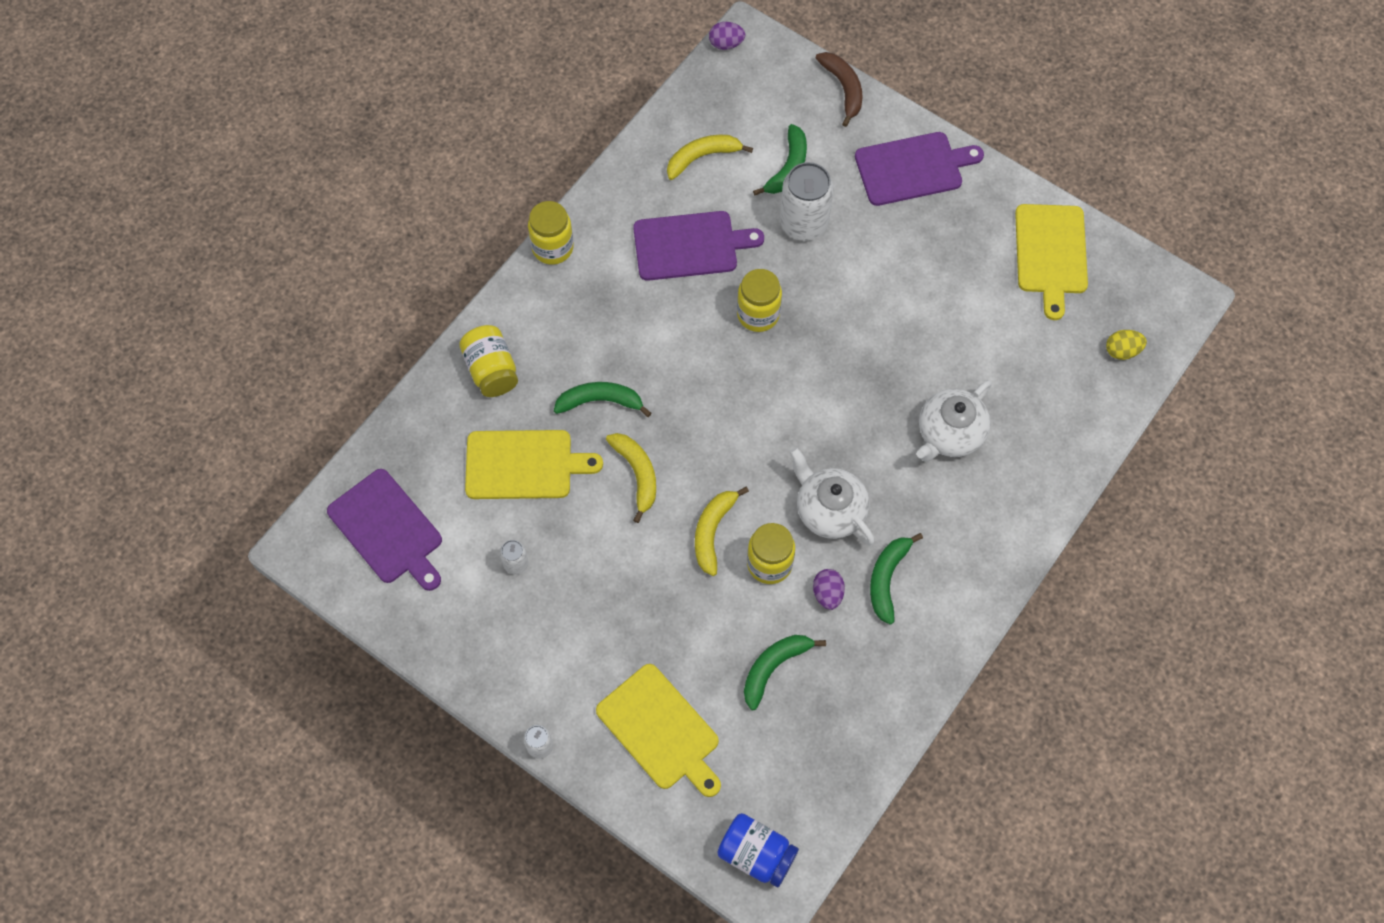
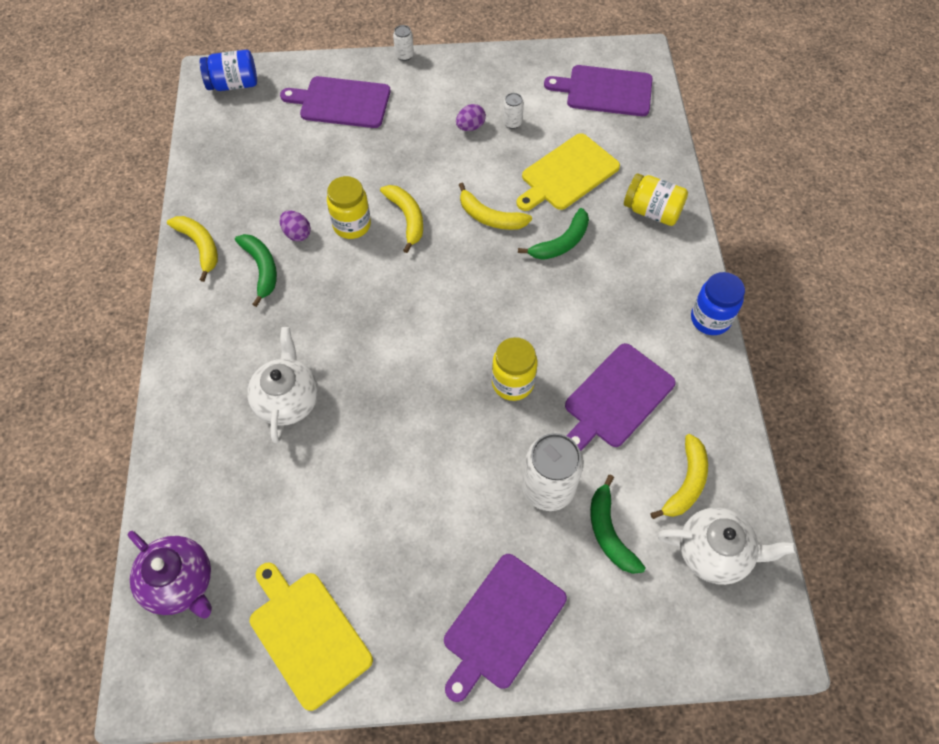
camera: 140 degrees right, 5 degrees down
yellow jar [528,201,574,265] -> blue jar [691,272,745,335]
yellow cutting board [596,664,721,797] -> purple cutting board [280,76,390,128]
purple egg [709,22,745,50] -> purple egg moved to [456,104,486,131]
green banana [744,635,826,710] -> none
white teapot [790,447,875,545] -> white teapot moved to [657,508,796,585]
brown banana [816,52,862,127] -> none
yellow egg [1106,330,1147,360] -> purple teapot [128,531,212,619]
none -> yellow banana [167,216,218,282]

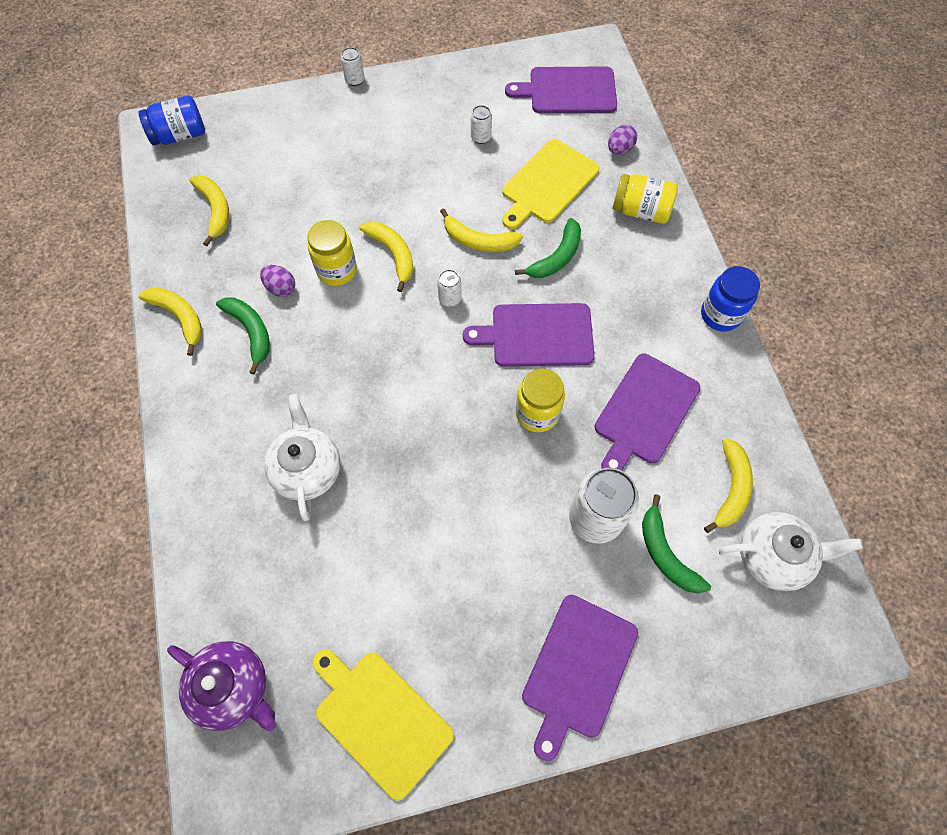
camera: 10 degrees left, 5 degrees up
purple cutting board [280,76,390,128] -> purple cutting board moved to [463,303,595,367]
purple egg [456,104,486,131] -> purple egg moved to [608,125,637,155]
none -> yellow banana [189,175,229,246]
none -> white can [437,269,462,307]

